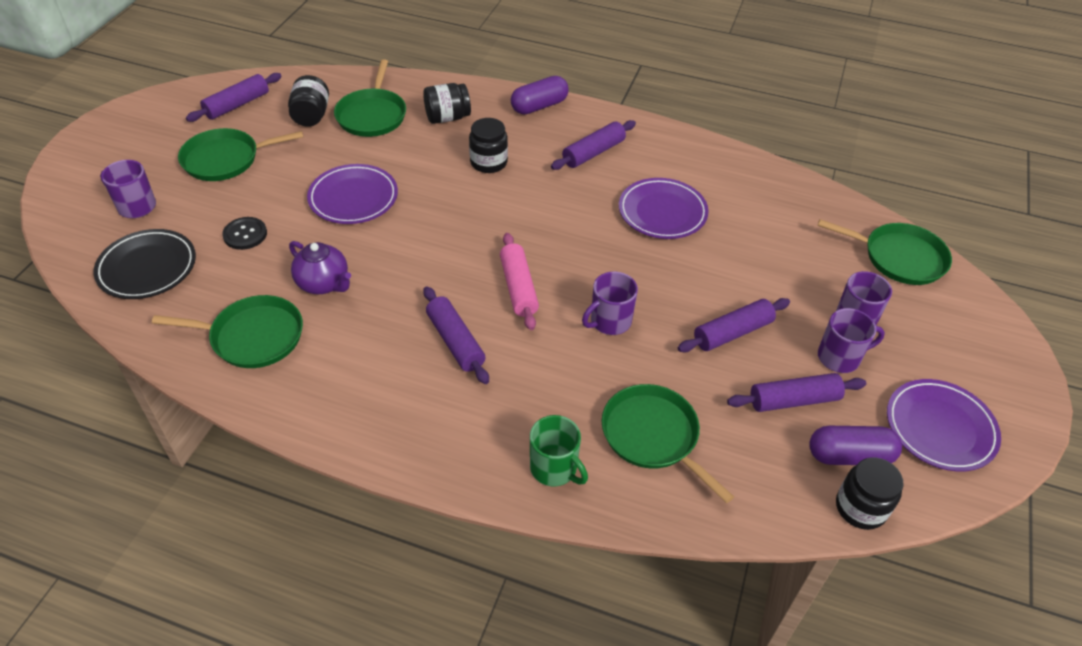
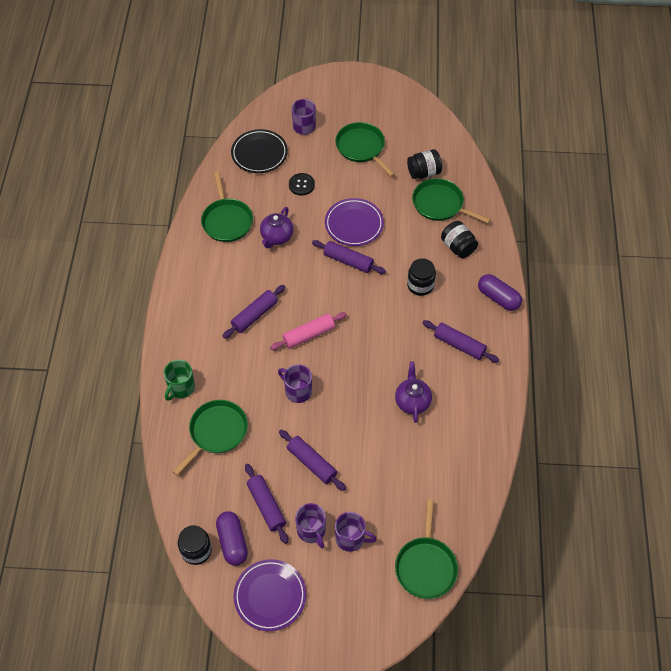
camera: 75 degrees right, 10 degrees up
purple rolling pin [186,73,282,122] -> purple rolling pin moved to [312,240,386,274]
green pan [334,59,406,137] -> green pan turned 45 degrees clockwise [412,178,491,223]
purple plate [619,178,709,239] -> purple teapot [395,362,432,423]

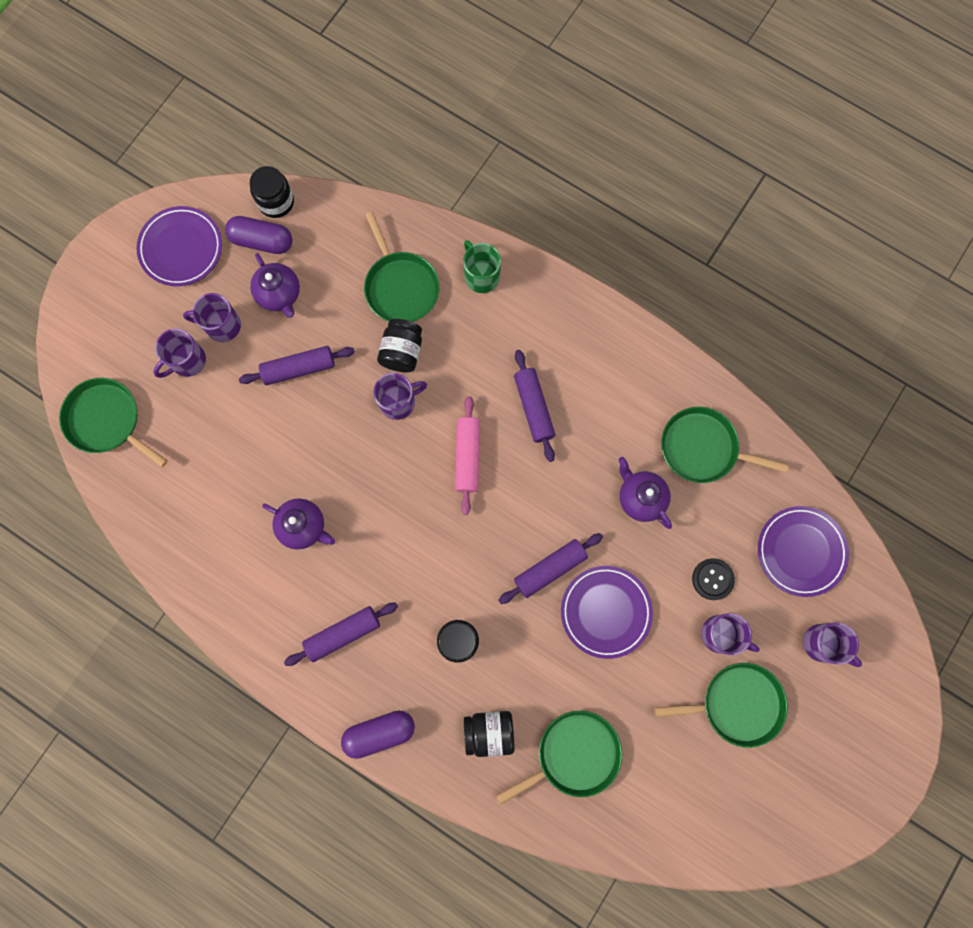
camera: 120 degrees right, 20 degrees up
black plate [231,129,288,173] -> purple plate [758,506,849,597]
purple rolling pin [245,464,288,544] -> purple teapot [250,253,300,318]
black jar [407,149,442,179] -> black jar moved to [377,319,422,373]
none -> purple mug [701,613,760,655]

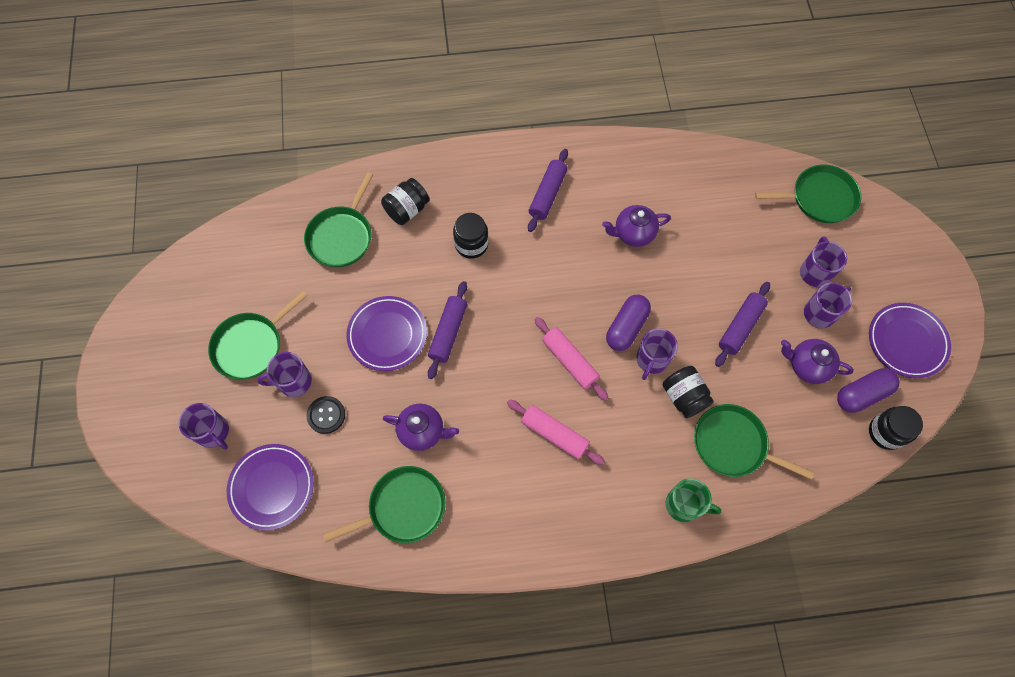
camera: 140 degrees right, 10 degrees down
purple capsule [341,711,415,759] -> purple capsule moved to [606,294,651,351]
purple rolling pin [514,350,555,462] -> pink rolling pin [507,400,605,465]
purple mug [803,622,862,667] -> purple mug turned 135 degrees counterclockwise [178,403,229,450]

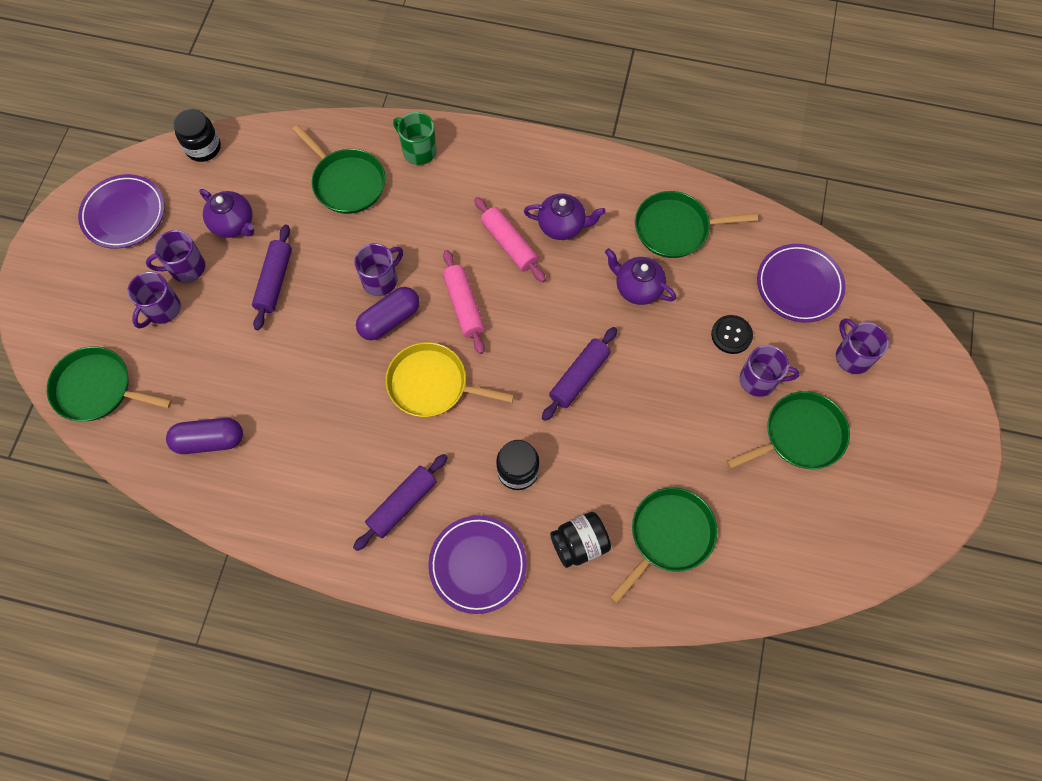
camera: 160 degrees left, 0 degrees up
purple plate [346,296,427,371] -> purple plate moved to [428,516,527,614]
purple teapot [602,205,671,247] -> purple teapot moved to [524,193,606,240]
black jar [663,366,714,418] -> none
purple rolling pin [715,282,770,367] -> purple rolling pin turned 45 degrees counterclockwise [252,224,292,330]
purple capsule [837,368,899,413] -> purple capsule moved to [166,418,243,454]
none -> yellow pan [386,342,514,417]

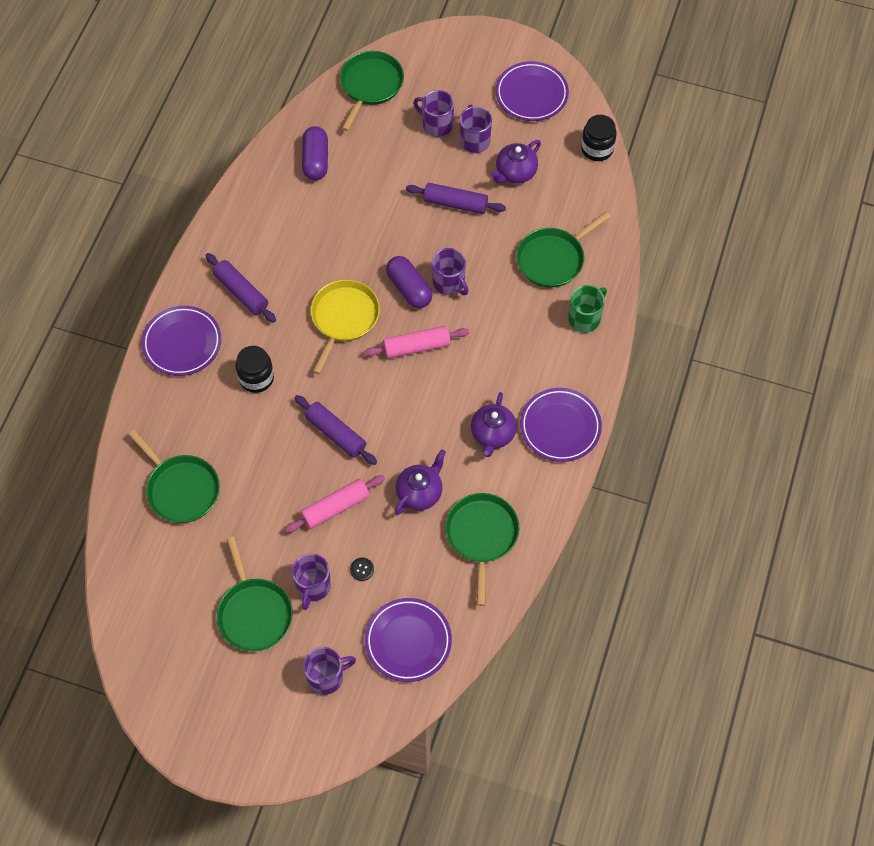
camera: 95 degrees right, 5 degrees down
pink rolling pin [474,197,546,282] -> pink rolling pin moved to [285,475,385,533]
black jar [550,512,611,568] -> none
black button [711,315,753,354] -> black button [350,558,374,581], size x0.62
none -> purple plate [520,388,602,462]

